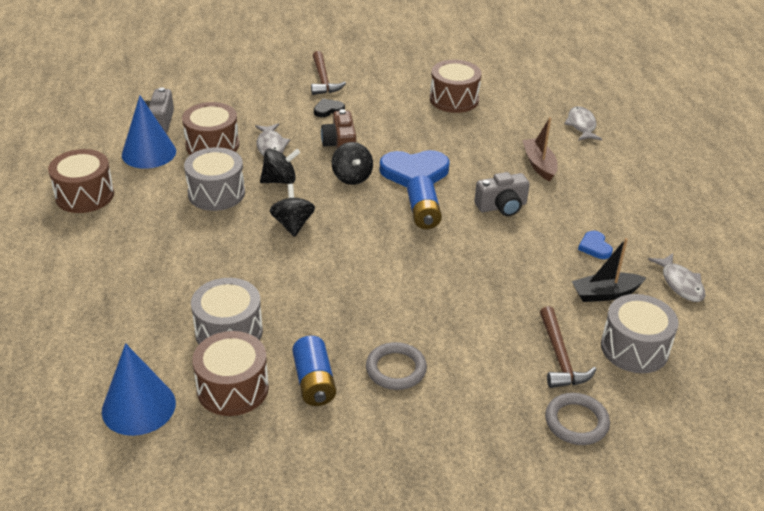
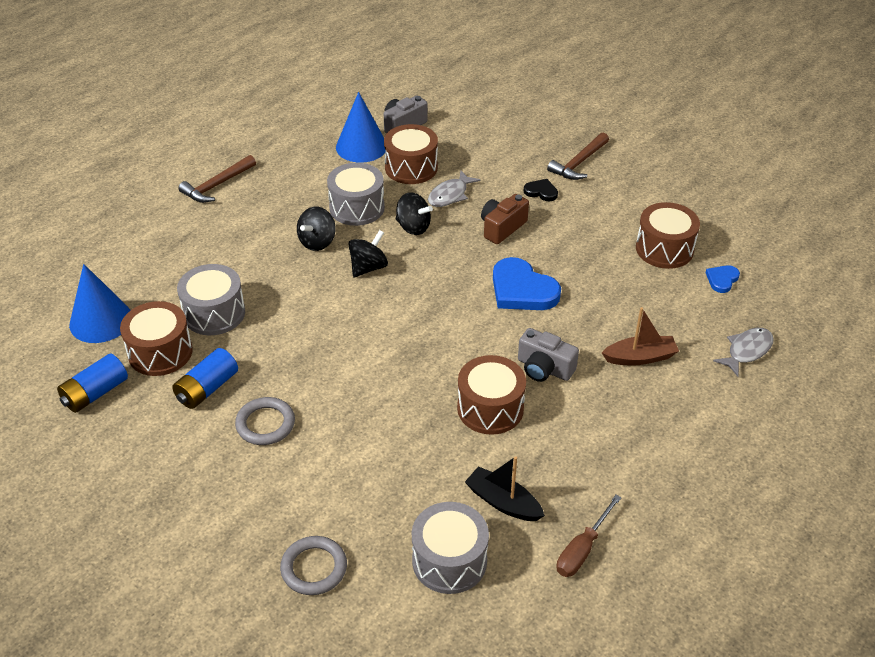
camera: 50 degrees right, 5 degrees up
brown drum [48,149,114,213] -> brown drum moved to [457,355,526,435]
black spinning top [332,142,373,185] -> black spinning top moved to [297,207,336,251]
blue battery [407,176,442,229] -> blue battery moved to [57,353,128,413]
brown boat [522,118,558,181] -> brown boat turned 45 degrees clockwise [602,307,679,366]
brown hammer [540,306,597,388] -> brown hammer moved to [178,155,256,203]
blue heart [578,231,613,259] -> blue heart moved to [706,265,740,293]
grey fish [648,253,706,302] -> brown screwdriver [556,495,622,577]

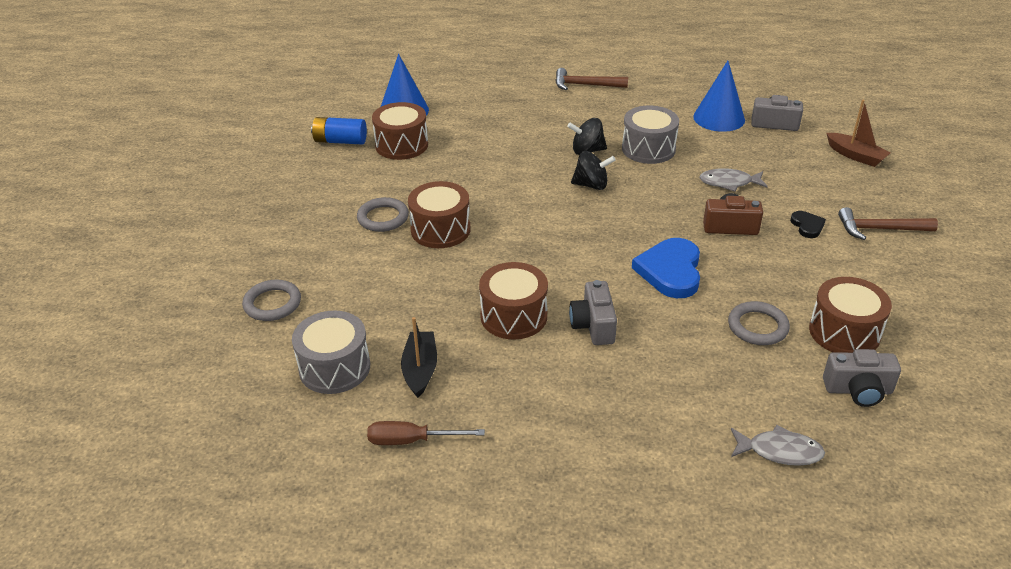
camera: 55 degrees right, 5 degrees down
blue battery [172,348,238,409] -> none
grey drum [177,264,245,335] -> none
brown drum [384,124,438,184] -> brown drum moved to [408,181,471,248]
black spinning top [396,192,433,235] -> none
brown boat [602,307,679,366] -> brown boat moved to [826,100,890,167]
blue heart [706,265,740,293] -> grey camera [823,349,901,407]
none -> grey ring [728,301,790,345]

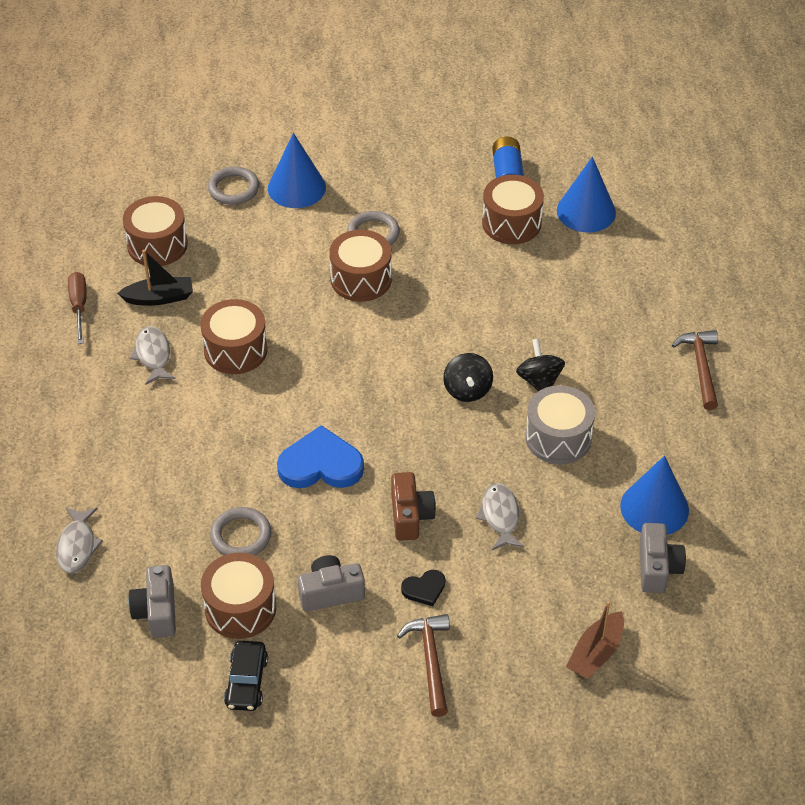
camera: 80 degrees right, 10 degrees up
grey drum [292,310,370,394] -> brown drum [123,196,188,266]
grey camera [569,280,617,345] -> grey camera moved to [298,555,365,612]
none -> grey fish [130,326,175,385]
none -> black car [224,641,268,711]
none -> blue cone [268,133,326,208]

